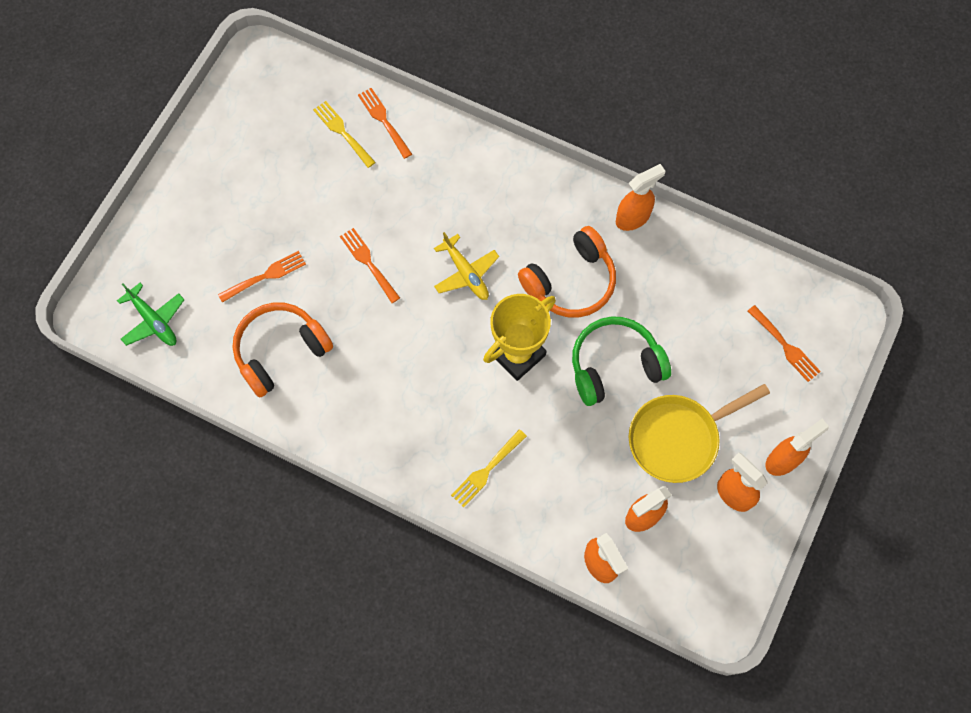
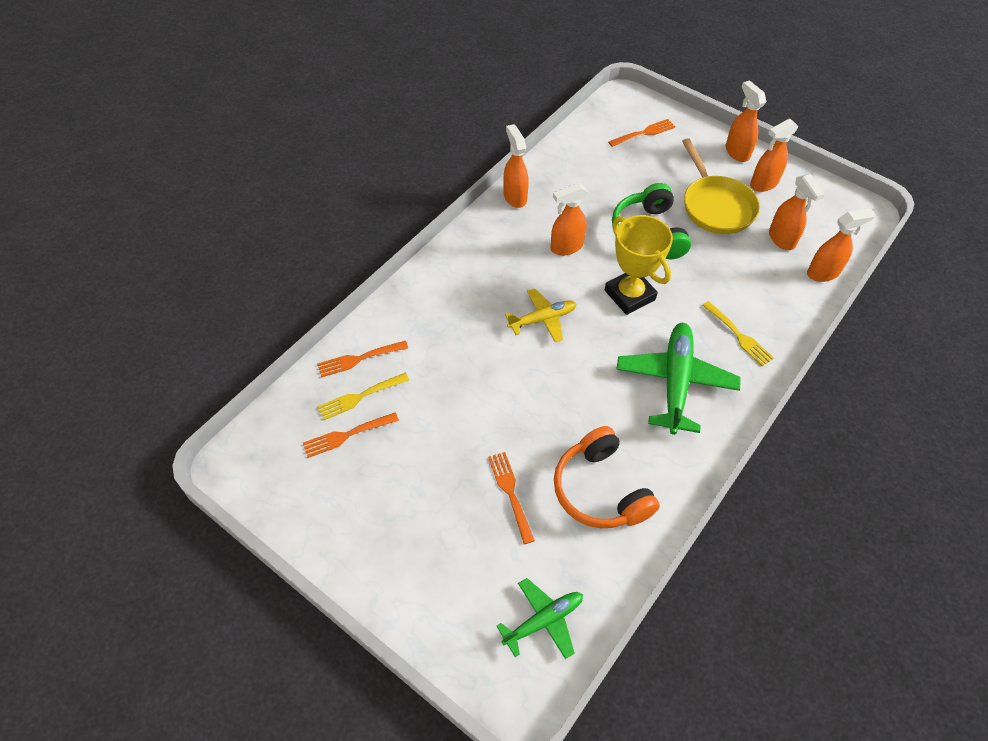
camera: 80 degrees left, 15 degrees down
orange fork [340,228,400,303] -> orange fork moved to [303,412,399,458]
orange headphones [518,226,616,318] -> orange spray bottle [551,183,588,255]
none -> green plane [616,323,741,435]

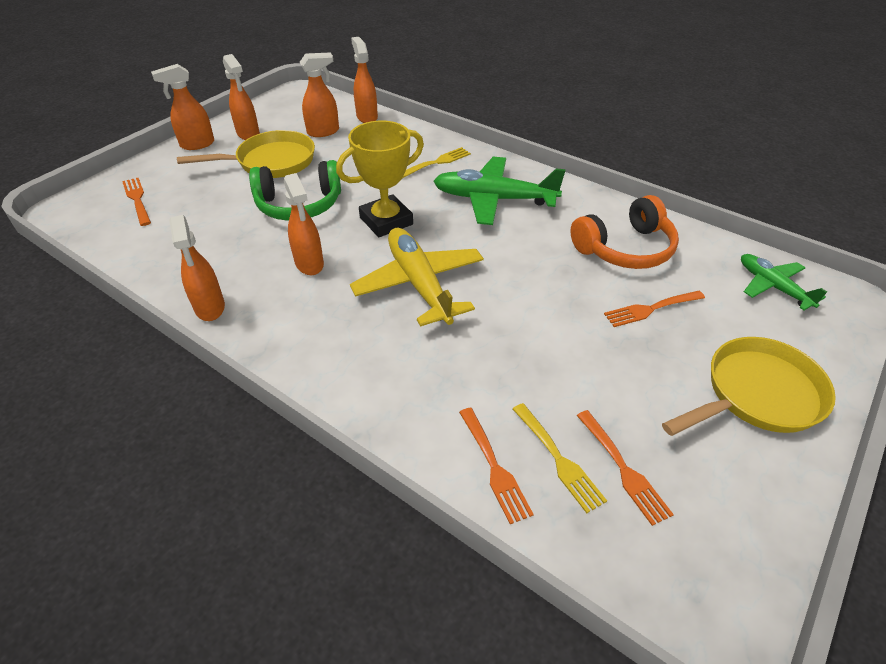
camera: 90 degrees left, 10 degrees down
orange spray bottle [503,124,529,208] -> orange spray bottle turned 90 degrees counterclockwise [169,215,225,321]
yellow plane [505,288,577,342] -> yellow plane [350,228,484,326], size x1.67
none -> yellow pan [662,337,836,436]

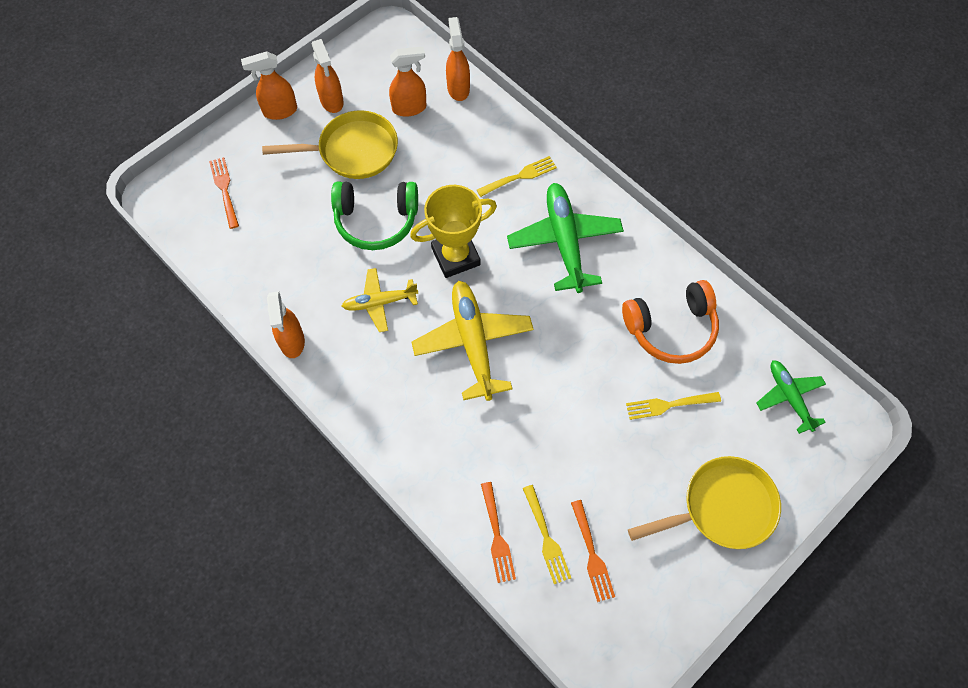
camera: 10 degrees right, 20 degrees up
orange spray bottle [284,173,324,275] -> yellow plane [342,268,418,332]
green plane [433,156,565,225] -> green plane turned 60 degrees clockwise [507,183,624,293]
orange fork [604,291,705,327] -> yellow fork [626,392,721,420]

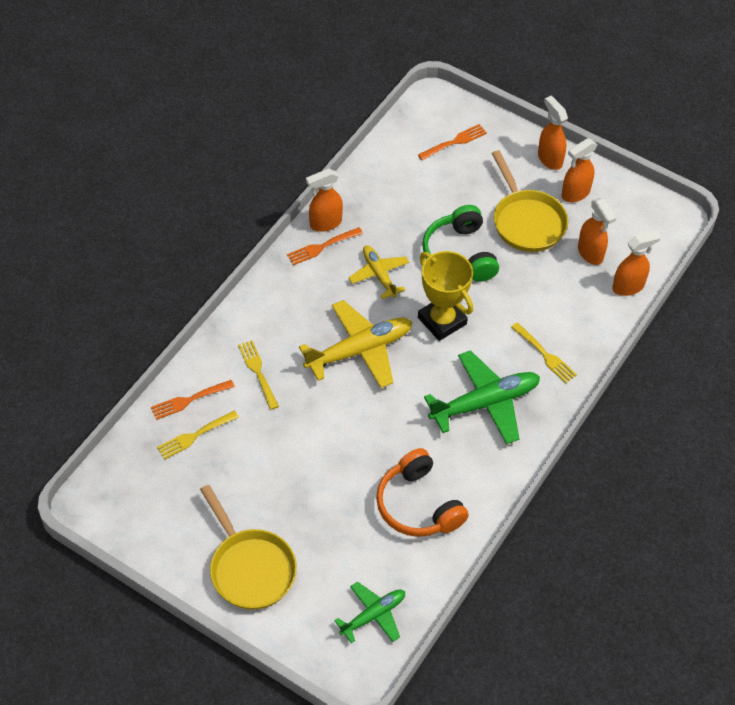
camera: 75 degrees right, 10 degrees down
orange fork [571,500,615,602] -> orange fork moved to [287,227,363,266]
yellow fork [626,392,721,420] -> yellow fork moved to [238,340,279,410]

